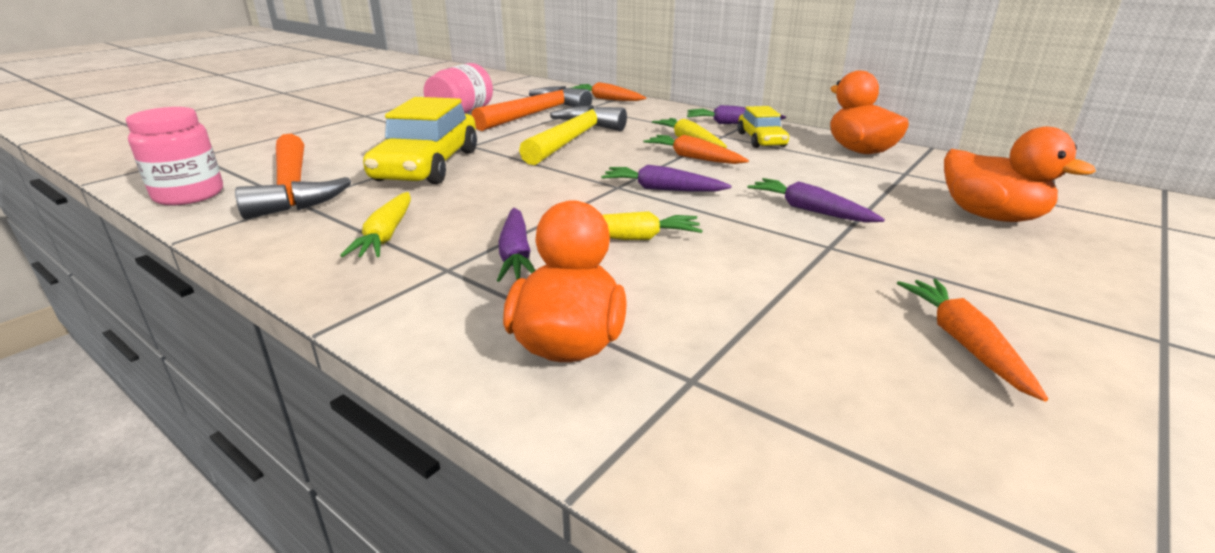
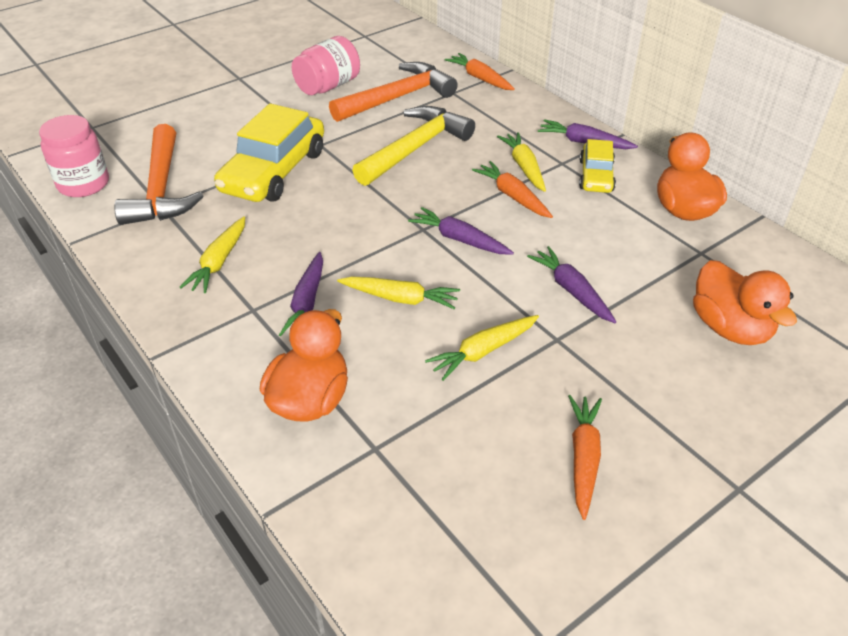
camera: 15 degrees right, 15 degrees up
none -> yellow carrot [425,315,539,381]

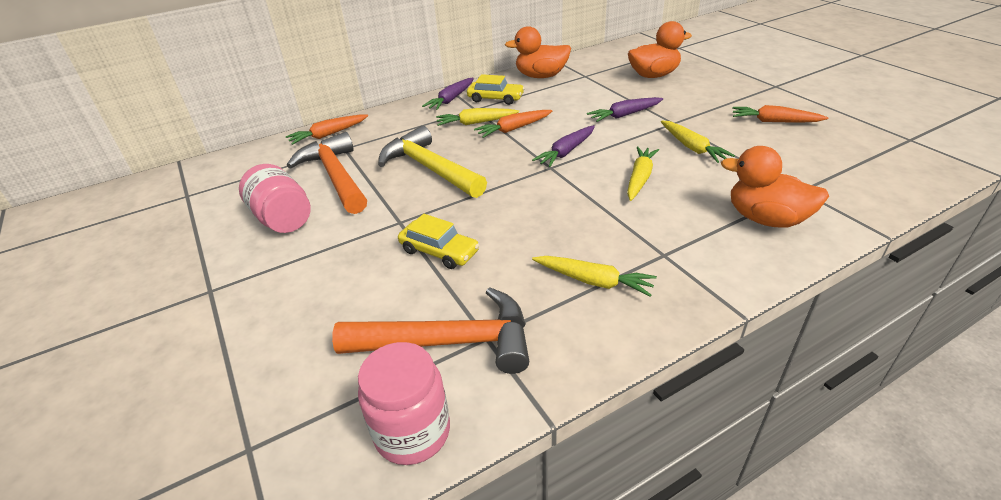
camera: 80 degrees left, 5 degrees down
yellow car [214,103,324,202] -> yellow car [398,214,479,269], size x0.55
purple carrot [279,252,323,337] -> none

